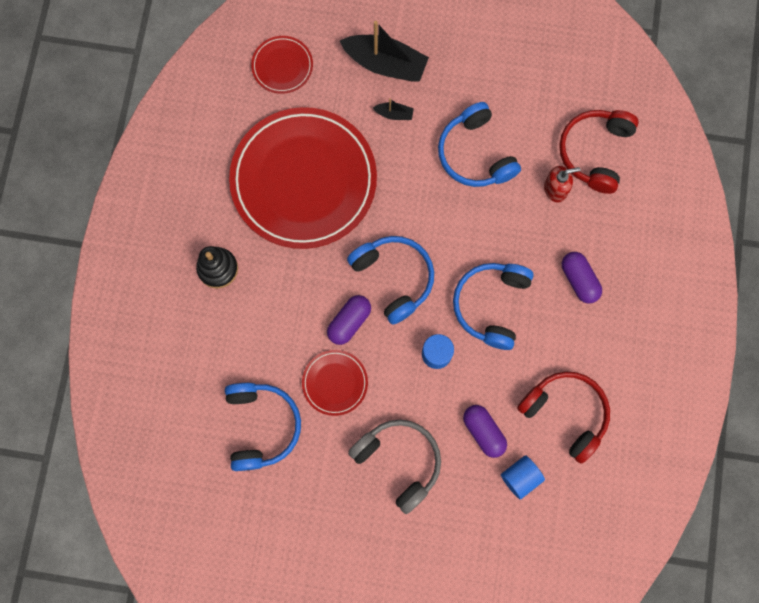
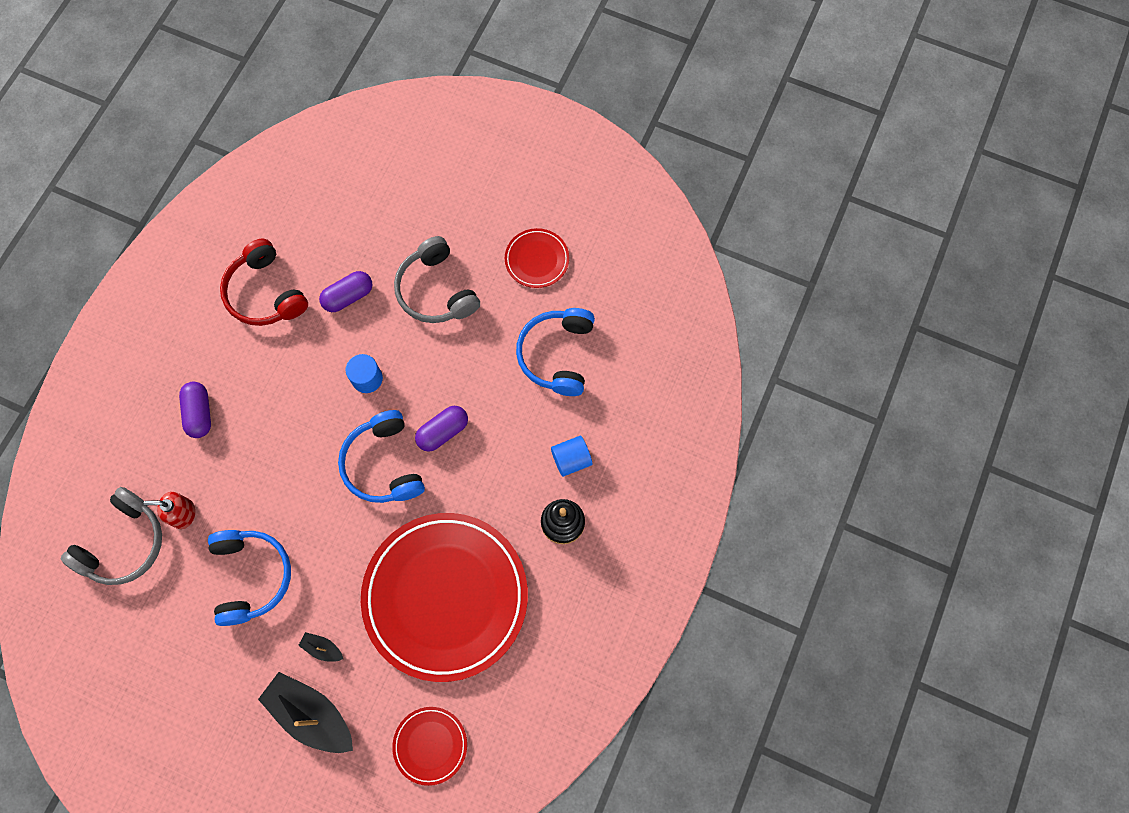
camera: 165 degrees left, 5 degrees down
red plate [302,350,368,416] -> red plate moved to [505,228,569,288]
blue headphones [453,263,534,350] -> none
purple capsule [463,405,507,458] -> purple capsule turned 75 degrees clockwise [319,271,373,312]
blue cylinder [501,455,545,499] -> blue cylinder moved to [551,436,592,477]
red headphones [559,110,639,194] -> grey headphones [61,487,162,585]

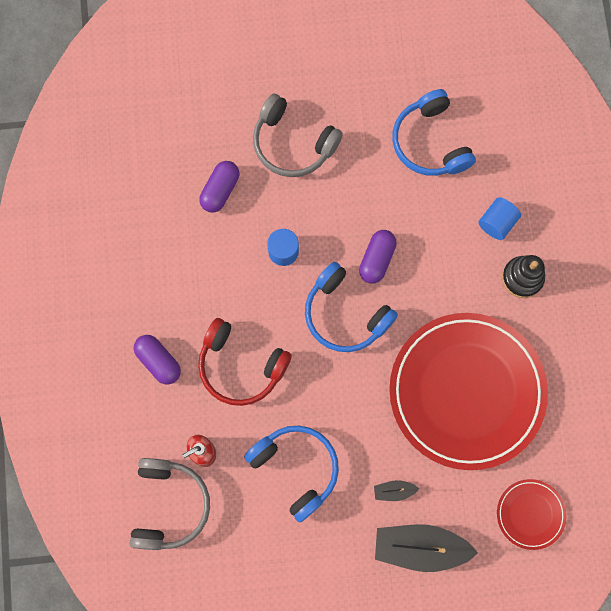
camera: 30 degrees left, 5 degrees up
red headphones [220,239,308,326] -> red headphones moved to [198,318,292,406]
red plate [505,228,569,288] -> none

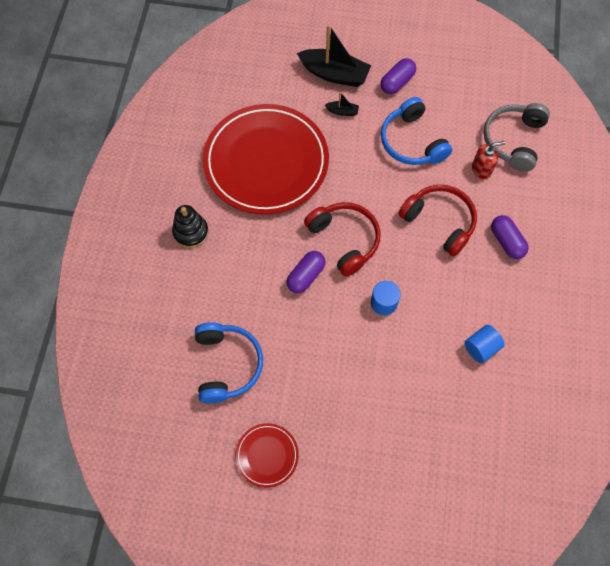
camera: 165 degrees left, 10 degrees down
purple capsule [199,161,239,213] -> purple capsule moved to [380,58,416,94]
grey headphones [253,94,343,177] -> none
blue headphones [305,262,398,352] -> red headphones [304,202,380,277]
blue cylinder [479,197,521,240] -> blue cylinder moved to [464,325,505,363]
red plate [497,479,566,550] -> red plate moved to [235,423,299,488]

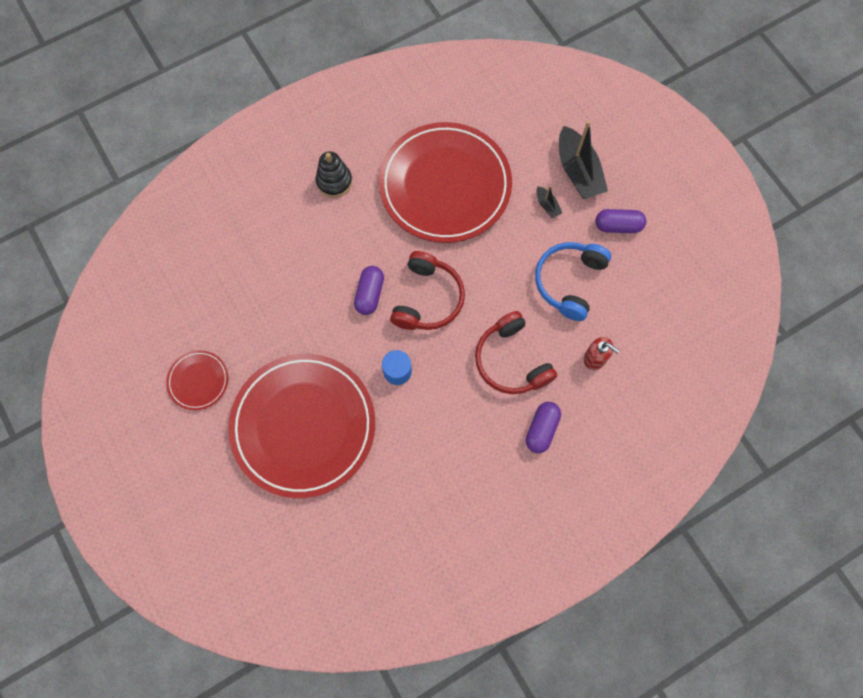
camera: 50 degrees right, 5 degrees up
blue headphones [195,322,263,404] -> none
purple capsule [286,251,326,293] -> purple capsule turned 75 degrees counterclockwise [354,266,384,315]
red headphones [398,184,477,257] -> red headphones turned 150 degrees clockwise [475,311,557,394]
blue cylinder [464,325,505,363] -> none
grey headphones [484,103,550,172] -> none
none -> red plate [228,354,375,498]

